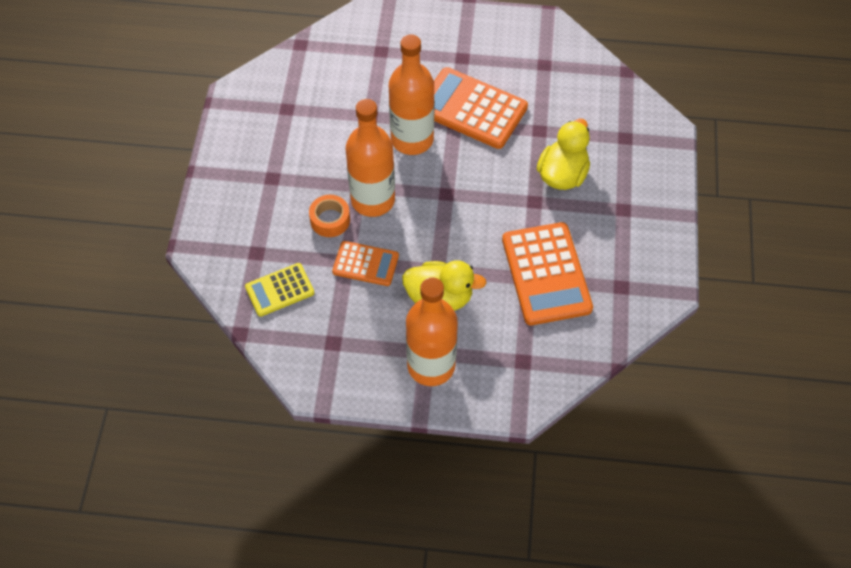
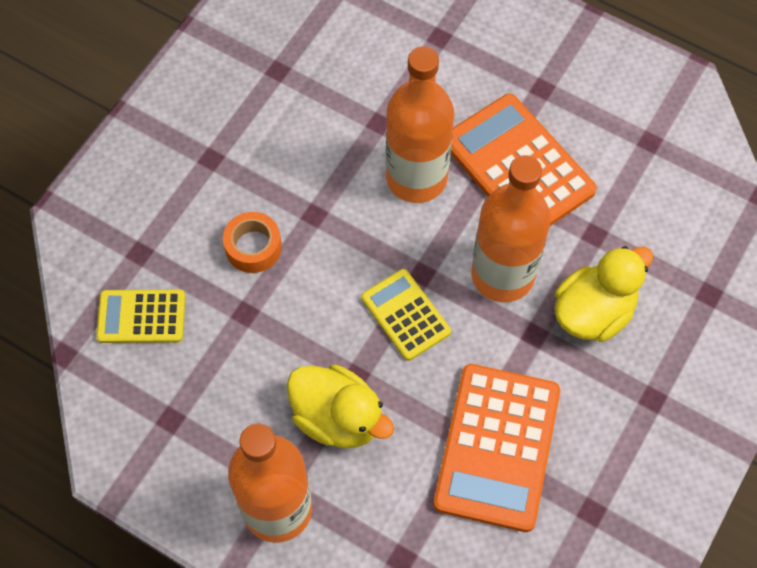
camera: 25 degrees right, 5 degrees up
orange calculator [332,241,399,286] -> none
orange bottle [346,99,395,217] -> orange bottle moved to [471,155,551,302]
none -> yellow calculator [361,269,451,361]

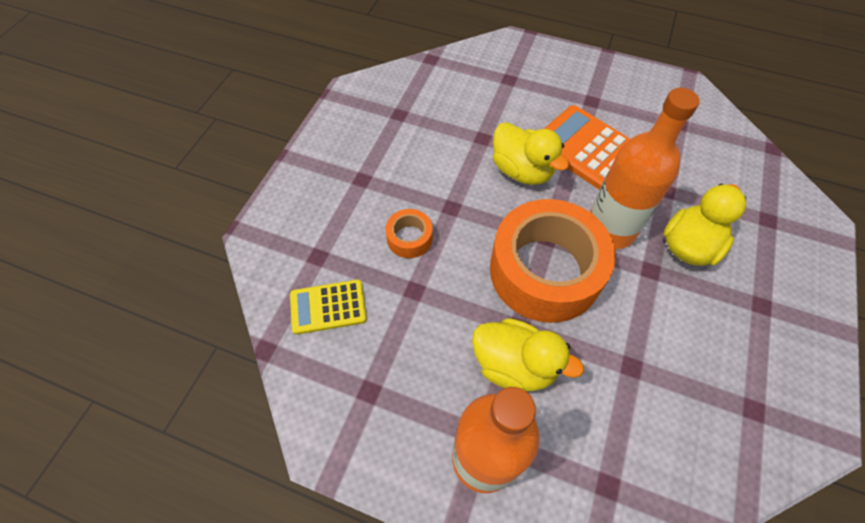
camera: 10 degrees left, 5 degrees down
yellow calculator [361,269,451,361] -> orange tape [490,199,616,323]
orange bottle [386,46,454,203] -> yellow duck [493,122,569,185]
orange calculator [433,364,560,532] -> none

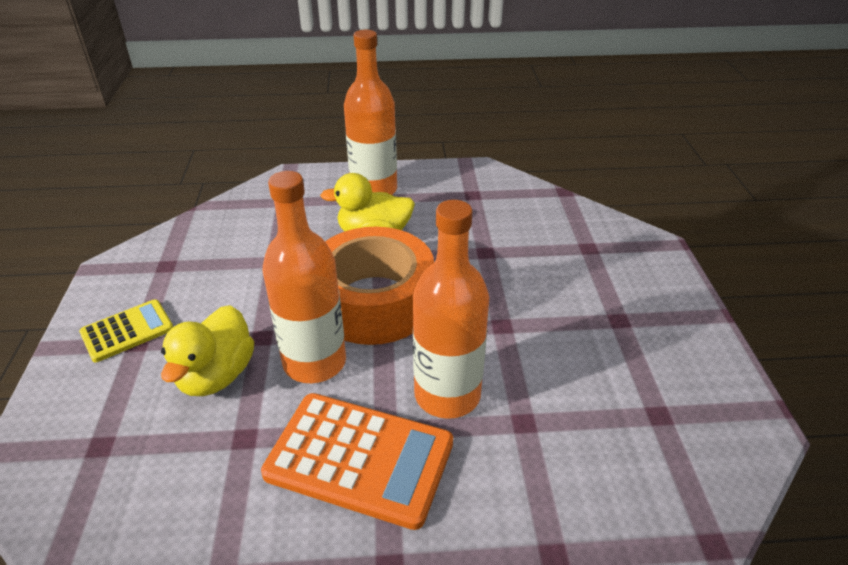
camera: 155 degrees right, 20 degrees down
yellow calculator [290,280,367,335] -> yellow calculator moved to [79,299,173,362]
orange tape [386,209,433,258] -> none
yellow duck [493,122,569,185] -> orange bottle [413,200,489,419]

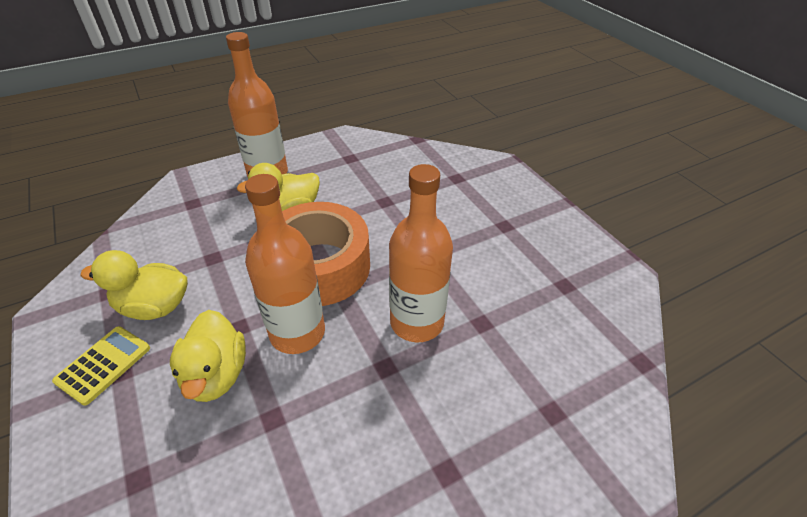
camera: 25 degrees left, 5 degrees up
orange calculator [261,393,453,530] -> none
none -> yellow duck [80,250,188,320]

